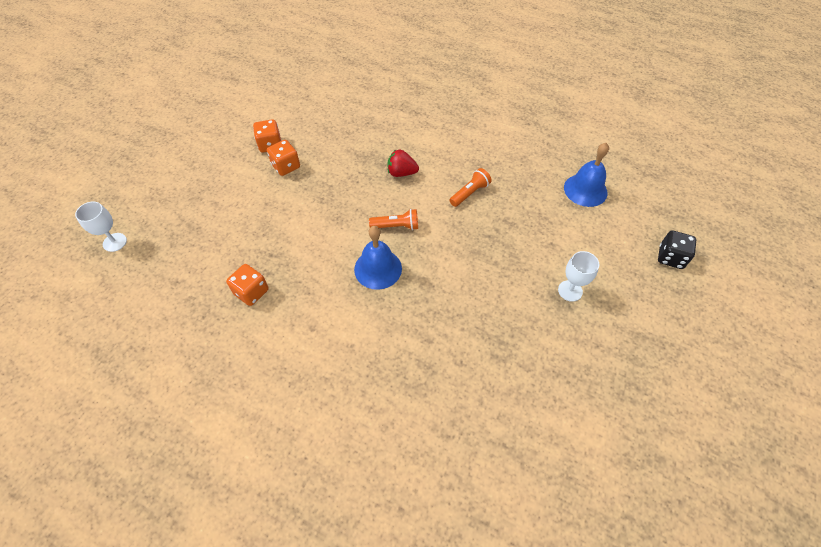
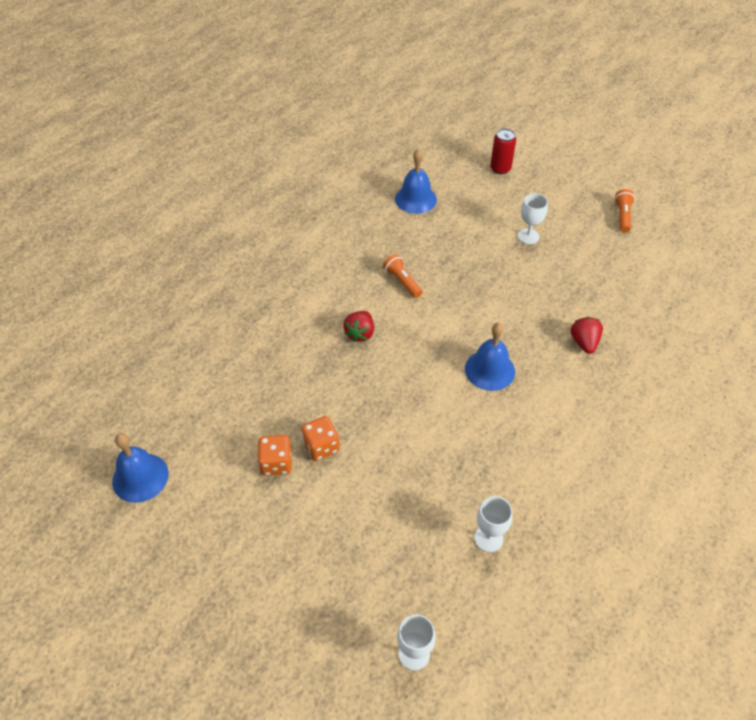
camera: 80 degrees left, 5 degrees down
orange dice [226,264,269,306] -> none
orange flashlight [369,209,418,230] -> orange flashlight moved to [614,189,635,233]
black dice [658,231,696,269] -> red can [490,128,516,174]
none -> blue bell [112,433,168,503]
none -> white goblet [475,496,512,552]
none -> red strawberry [570,317,603,354]

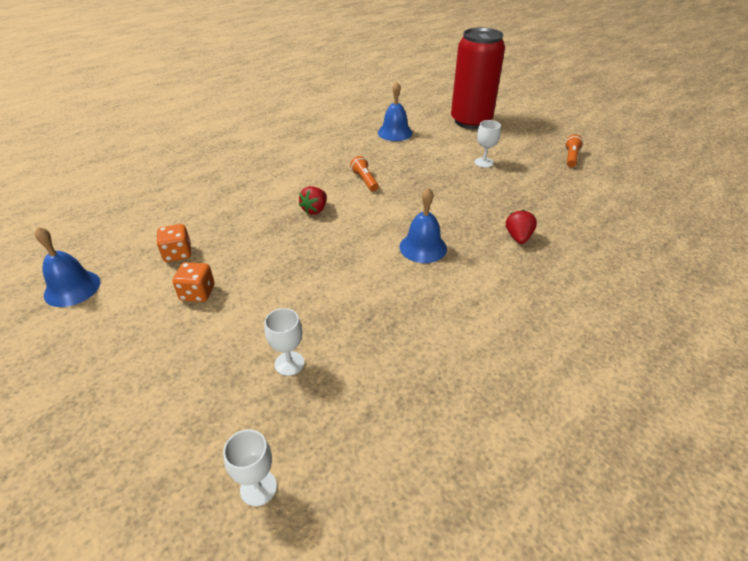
camera: 10 degrees right, 10 degrees down
orange dice [301,416,340,461] -> orange dice moved to [157,224,191,262]
white goblet [475,496,512,552] -> white goblet moved to [265,308,305,376]
red can [490,128,516,174] -> red can [451,27,505,129], size x2.37

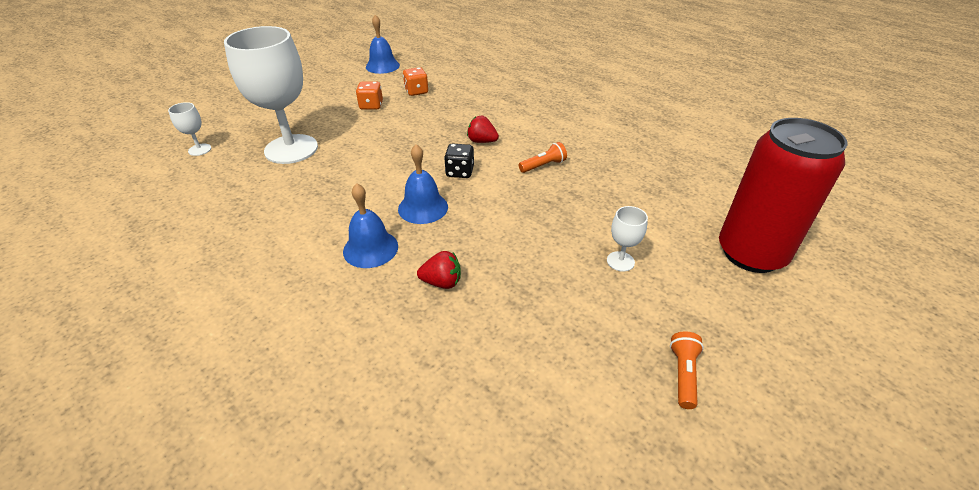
camera: 85 degrees right, 0 degrees up
white goblet [265,308,305,376] -> white goblet [224,26,318,164], size x2.42
blue bell [378,82,413,141] -> blue bell moved to [343,183,398,268]
orange flashlight [565,134,583,167] -> orange flashlight turned 90 degrees counterclockwise [670,332,704,409]
none -> black dice [444,144,474,178]

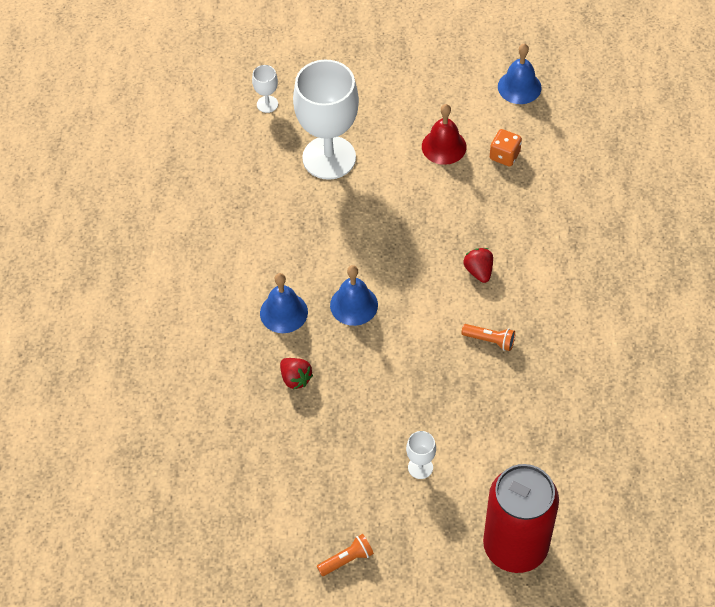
camera: 50 degrees right, 15 degrees up
orange dice [356,81,383,110] -> red bell [422,104,467,165]
black dice [444,144,474,178] -> none

